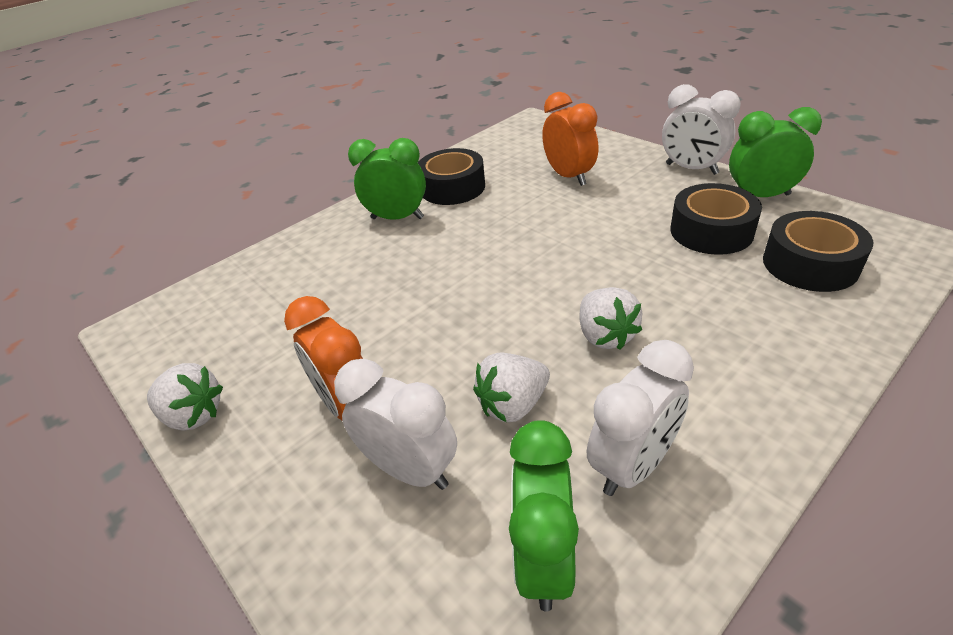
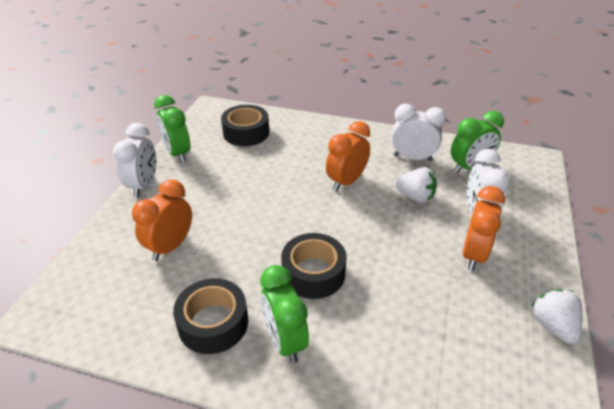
camera: 125 degrees left, 0 degrees up
white strawberry [580,287,642,350] -> orange clock [326,121,370,191]
black tape [670,183,762,255] -> black tape moved to [281,233,347,299]

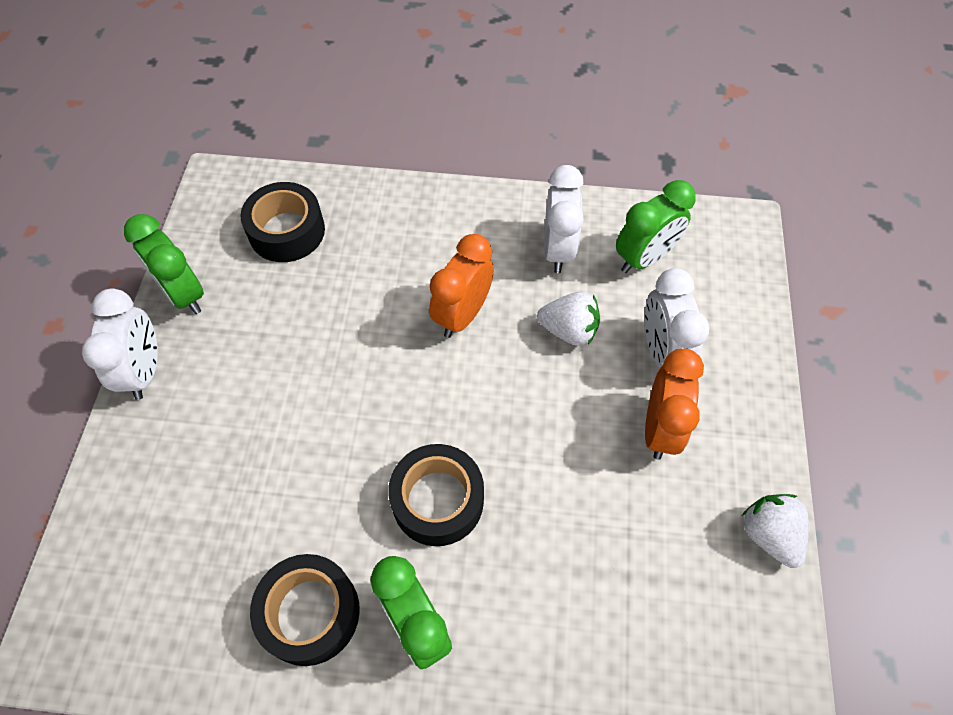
camera: 10 degrees left, 20 degrees up
orange clock [132,179,192,261] -> none
white clock [392,104,446,161] -> white clock turned 90 degrees clockwise [544,165,584,273]

